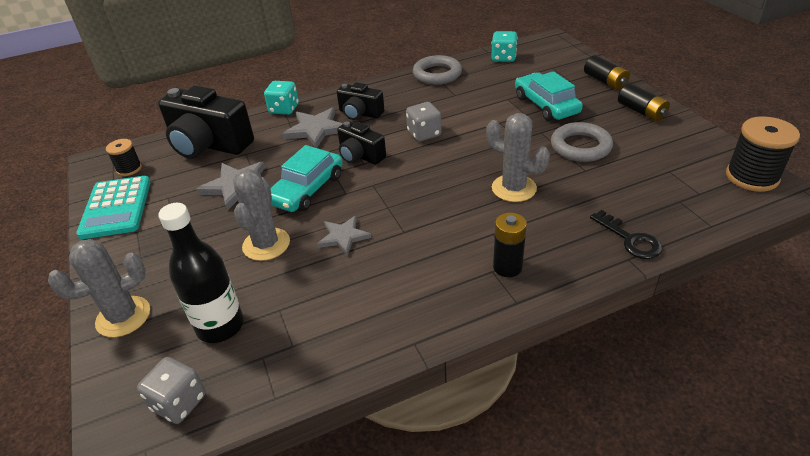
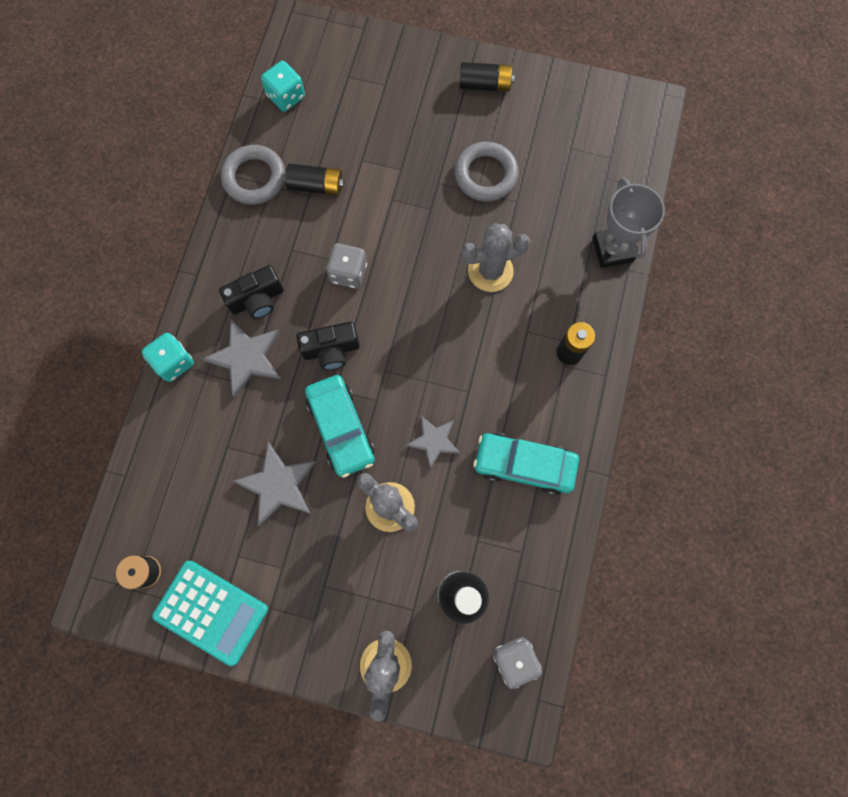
camera: 55 degrees left, 35 degrees up
black camera [158,85,254,159] -> none
turquoise car [515,71,583,121] -> turquoise car moved to [473,433,579,495]
black battery [584,55,630,90] -> black battery moved to [285,164,344,195]
black key [590,210,663,259] -> grey trophy [593,178,665,268]
black spool [726,116,800,192] -> none

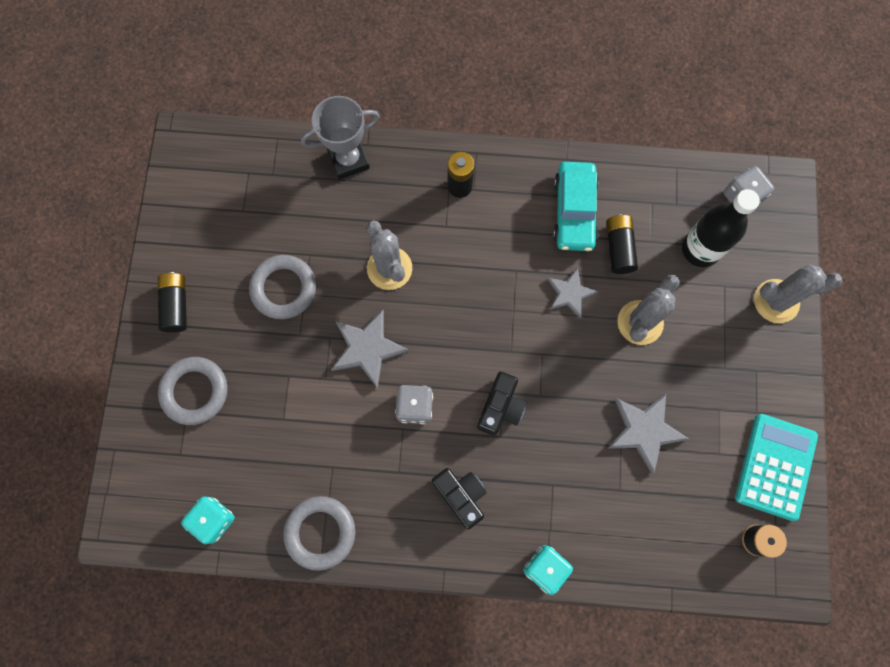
camera: 100 degrees left, 0 degrees up
grey star [202,319,281,398] -> grey star moved to [331,310,409,389]
black battery [285,164,344,195] -> black battery moved to [606,214,638,274]
black camera [296,322,360,370] -> black camera turned 45 degrees clockwise [477,372,526,436]
turquoise car [305,375,375,478] -> none
none -> grey ring [158,357,228,425]

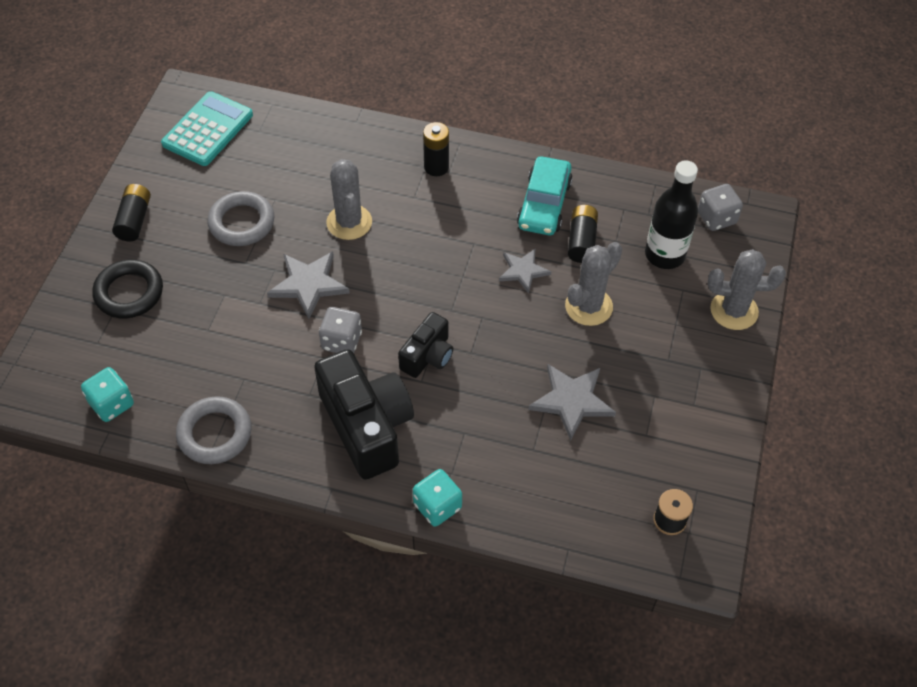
camera: 10 degrees right, 20 degrees down
grey ring [158,357,228,425] -> black ring [92,259,163,318]
grey trophy [301,96,380,180] -> none
black camera [432,468,487,529] -> black camera [314,349,414,480], size x1.82
turquoise calculator [735,414,818,521] -> turquoise calculator moved to [161,91,253,166]

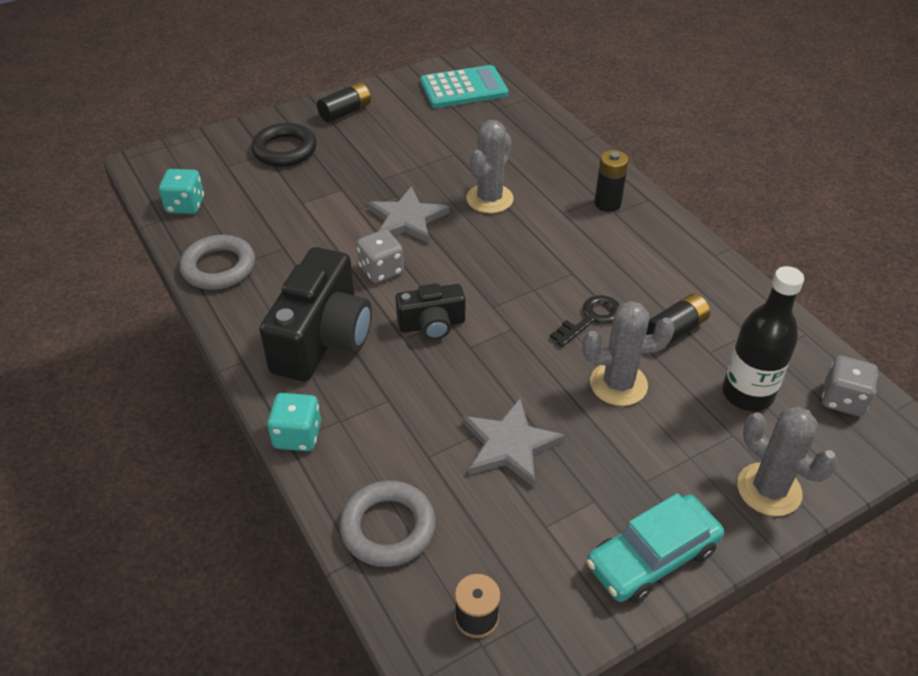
camera: 45 degrees right, 10 degrees down
grey ring [207,191,274,246] -> grey ring moved to [339,481,436,567]
grey star [499,249,551,293] -> black key [550,295,620,347]
turquoise car [517,156,573,235] -> turquoise car moved to [587,493,724,603]

